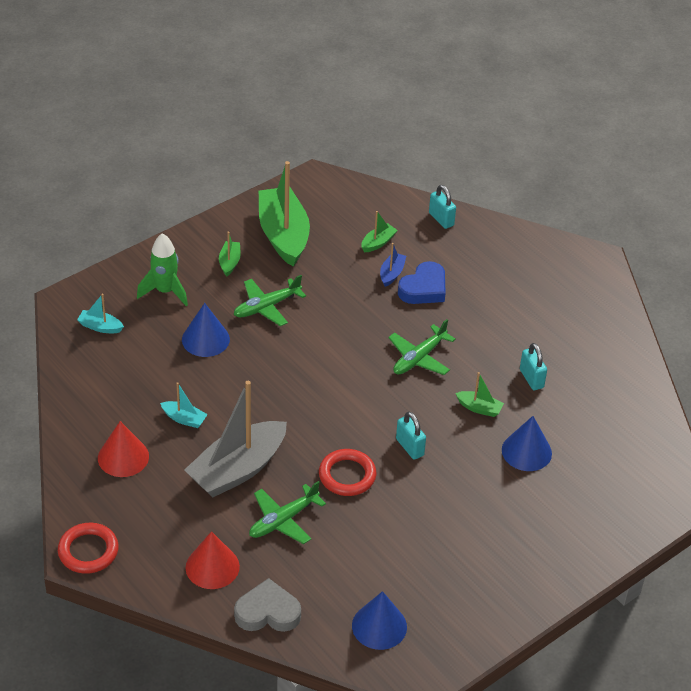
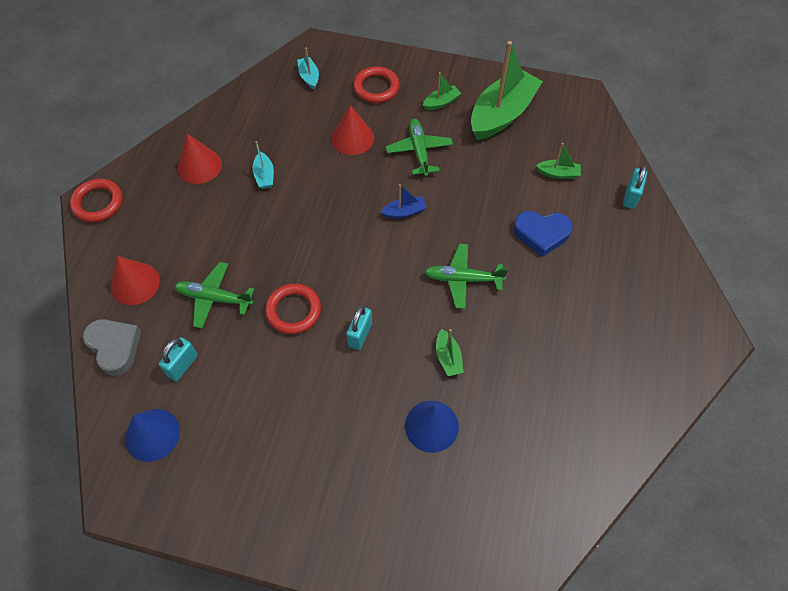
camera: 55 degrees right, 15 degrees up
green rocket [137,233,188,306] -> red ring [353,66,400,103]
blue cone [182,303,230,357] -> red cone [331,105,374,155]
grey boat [184,381,287,497] -> none
green plane [233,275,306,326] -> green plane turned 60 degrees clockwise [386,119,453,176]
blue boat [380,243,406,287] -> blue boat moved to [381,184,427,219]
turquoise padlock [520,343,547,390] -> turquoise padlock moved to [159,337,198,381]

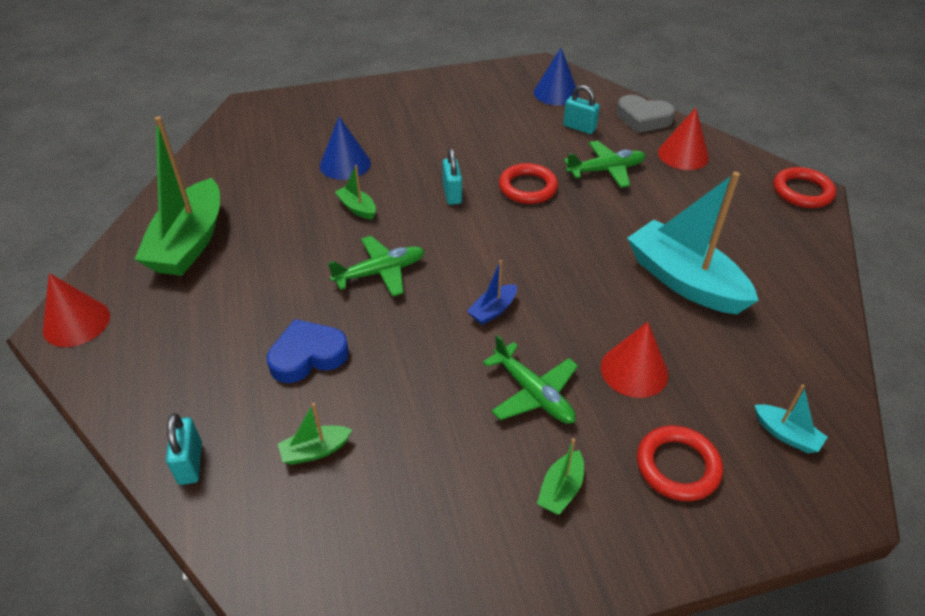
camera: 150 degrees right, 15 degrees down
turquoise padlock [159,337,198,381] -> turquoise padlock turned 60 degrees counterclockwise [563,85,600,134]
red cone [177,134,222,184] -> red cone moved to [43,273,110,347]
turquoise boat [252,141,274,189] -> turquoise boat [627,172,759,314], size x2.31
green boat [471,41,543,140] -> green boat moved to [134,116,220,276]

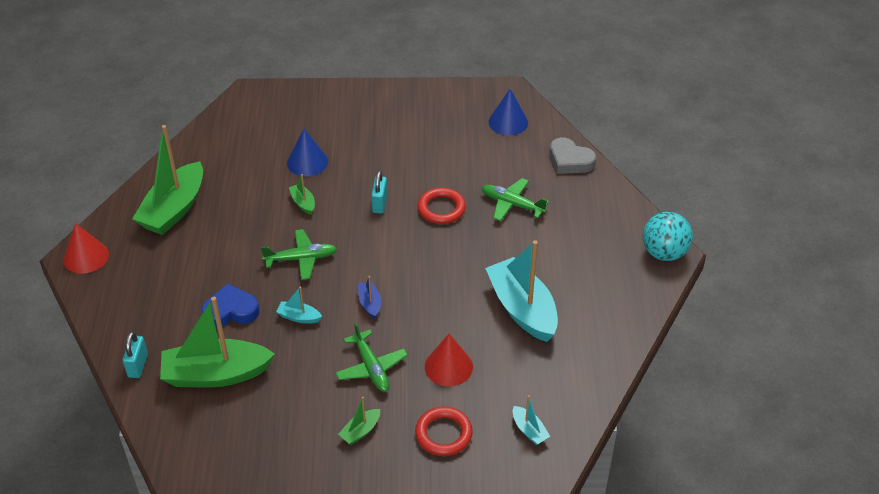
camera: 15 degrees right, 0 degrees up
green boat [278,403,352,465] -> green boat [160,297,275,387], size x2.31
blue boat [467,260,517,325] -> blue boat turned 105 degrees clockwise [358,276,381,319]
turquoise padlock [563,85,600,134] -> none
green plane [564,141,646,188] -> green plane turned 150 degrees counterclockwise [482,178,549,221]
red cone [658,108,709,170] -> none
red ring [773,167,836,208] -> turquoise ball [643,212,693,261]
none -> turquoise boat [276,286,322,324]

